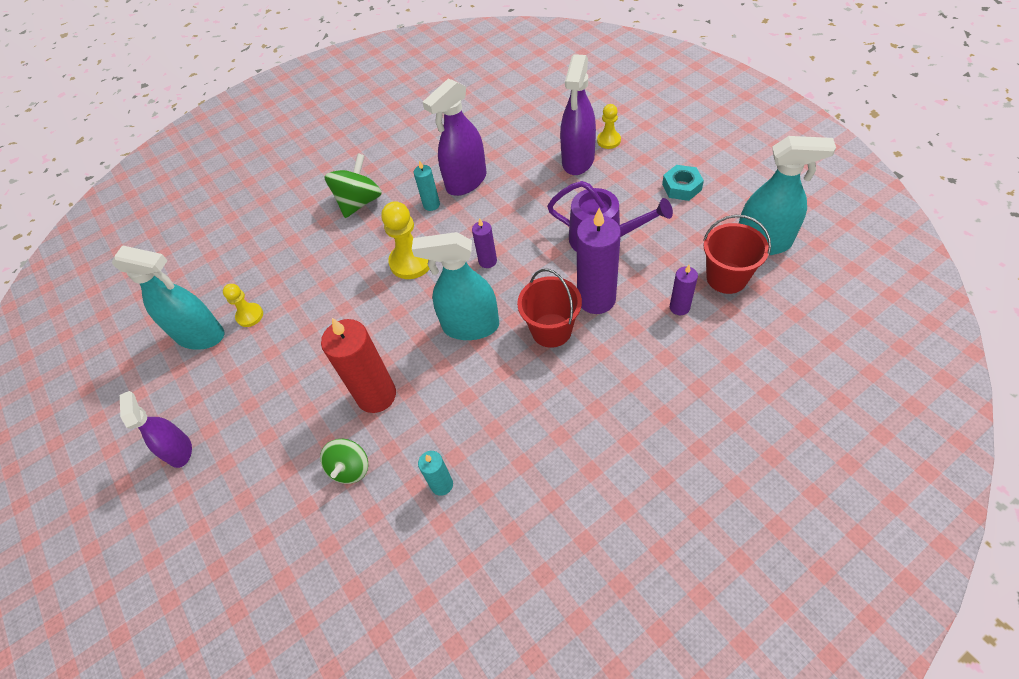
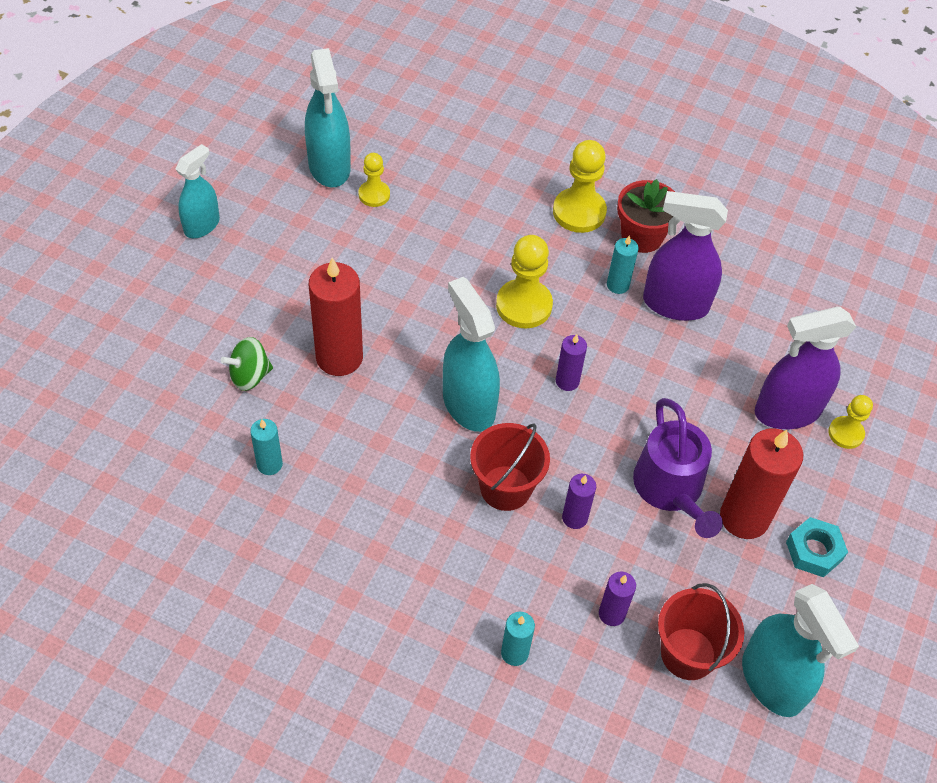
camera: 50 degrees right, 0 degrees up
purple spray bottle [120,391,192,468] -> turquoise spray bottle [175,144,220,238]
green spinning top [324,153,382,218] -> yellow pawn [553,140,607,233]
purple candle [576,208,621,314] -> purple candle [562,474,596,529], size x0.51
none -> turquoise candle [501,612,535,666]
none -> red flower pot [617,179,675,253]
none -> red candle [720,428,803,539]

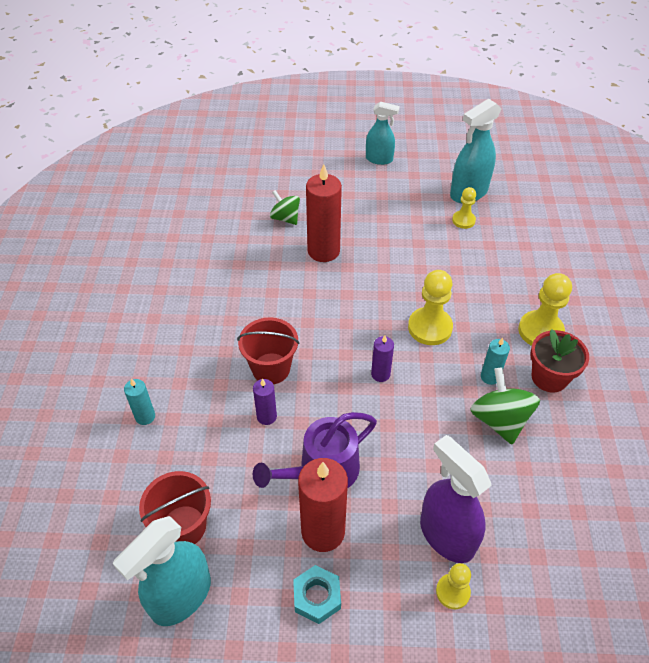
camera: 70 degrees right, 5 degrees down
turquoise candle [250,419,283,475] -> none
turquoise spray bottle [443,277,500,432] -> none
purple candle [599,572,636,626] -> none
purple spray bottle [643,191,728,321] -> green spinning top [470,367,540,444]

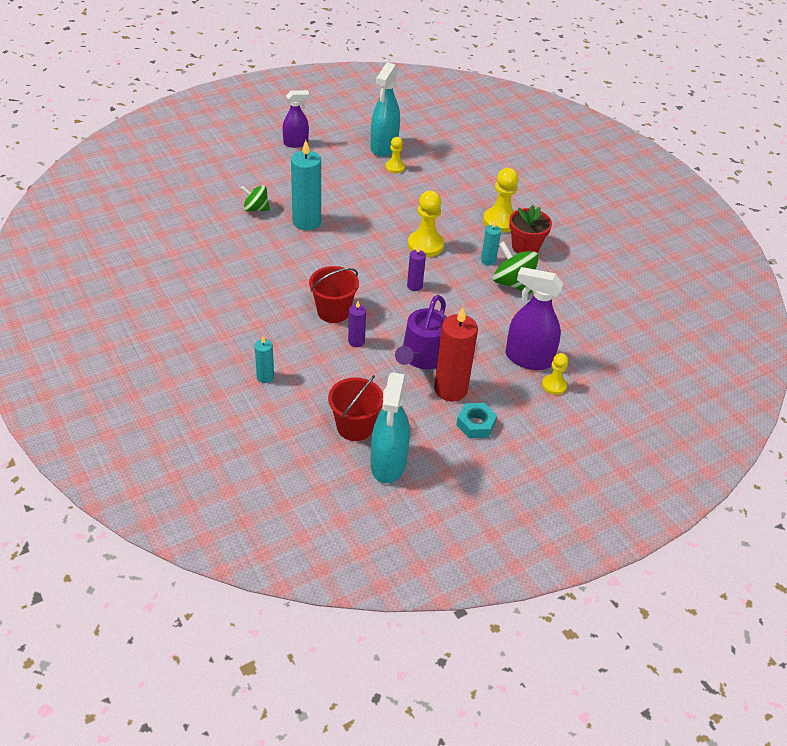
camera: 35 degrees left, 5 degrees down
red candle [306,164,342,262] -> turquoise candle [291,140,321,230]
turquoise spray bottle [366,102,400,165] -> purple spray bottle [283,90,309,148]

